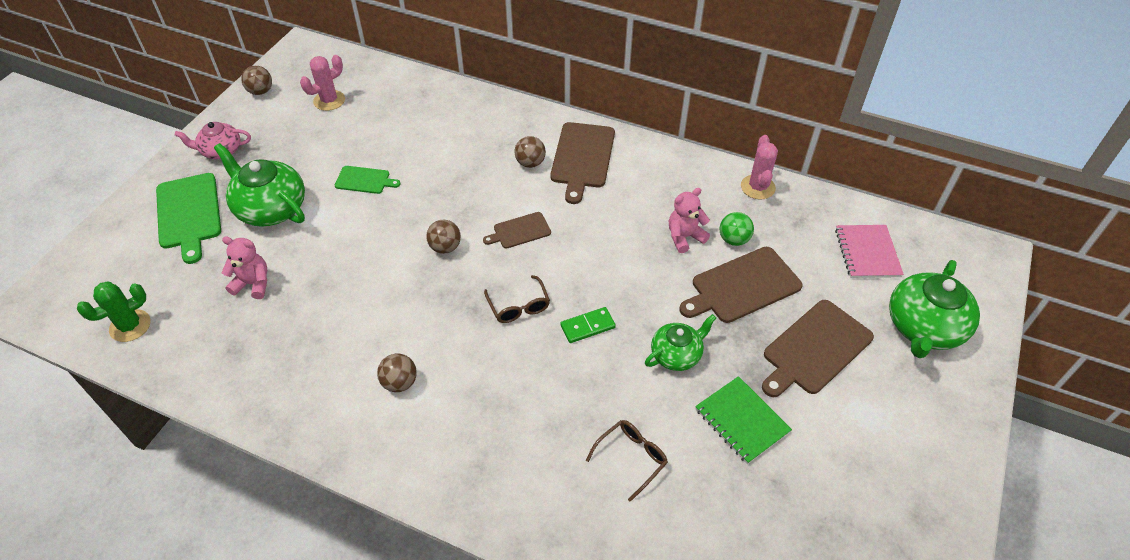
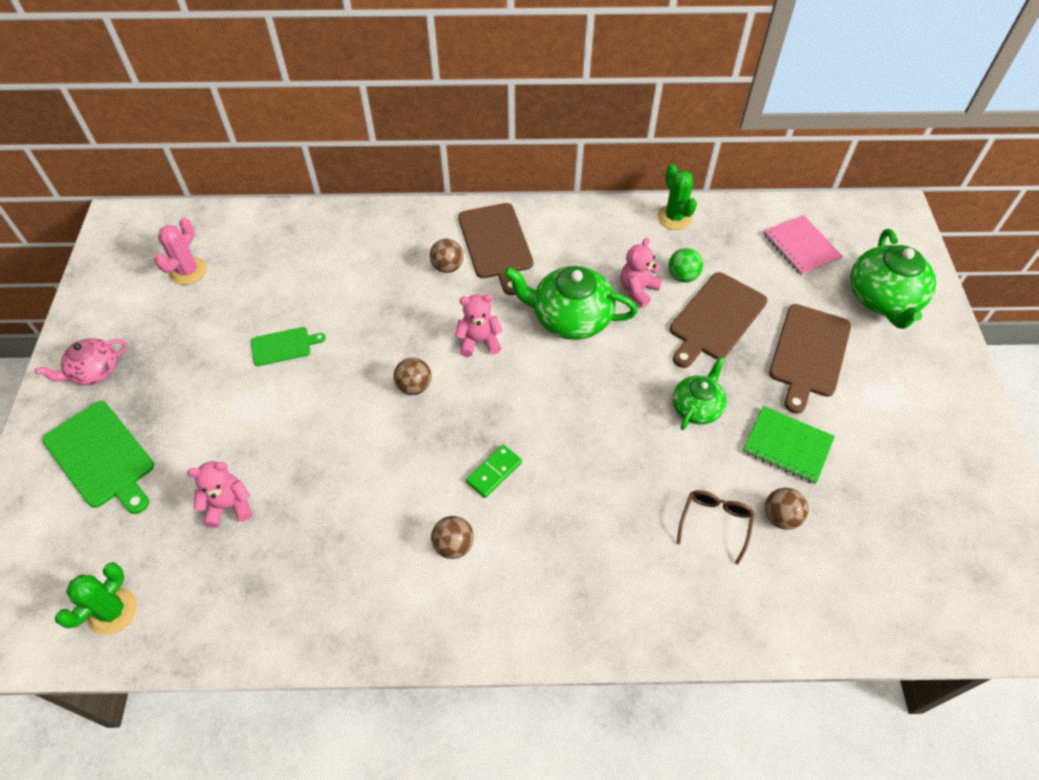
camera: 25 degrees left, 5 degrees up
green teapot [214,143,305,227] -> green teapot moved to [504,266,638,340]
brown ball [242,66,272,95] -> brown ball moved to [765,488,809,530]
brown cutting board [483,212,551,249] -> pink teddy bear [455,294,503,357]
brown glasses [484,275,550,323] -> none
green domino [560,307,616,343] -> green domino moved to [466,445,522,498]
pink cactus [741,135,778,199] -> green cactus [657,164,697,230]

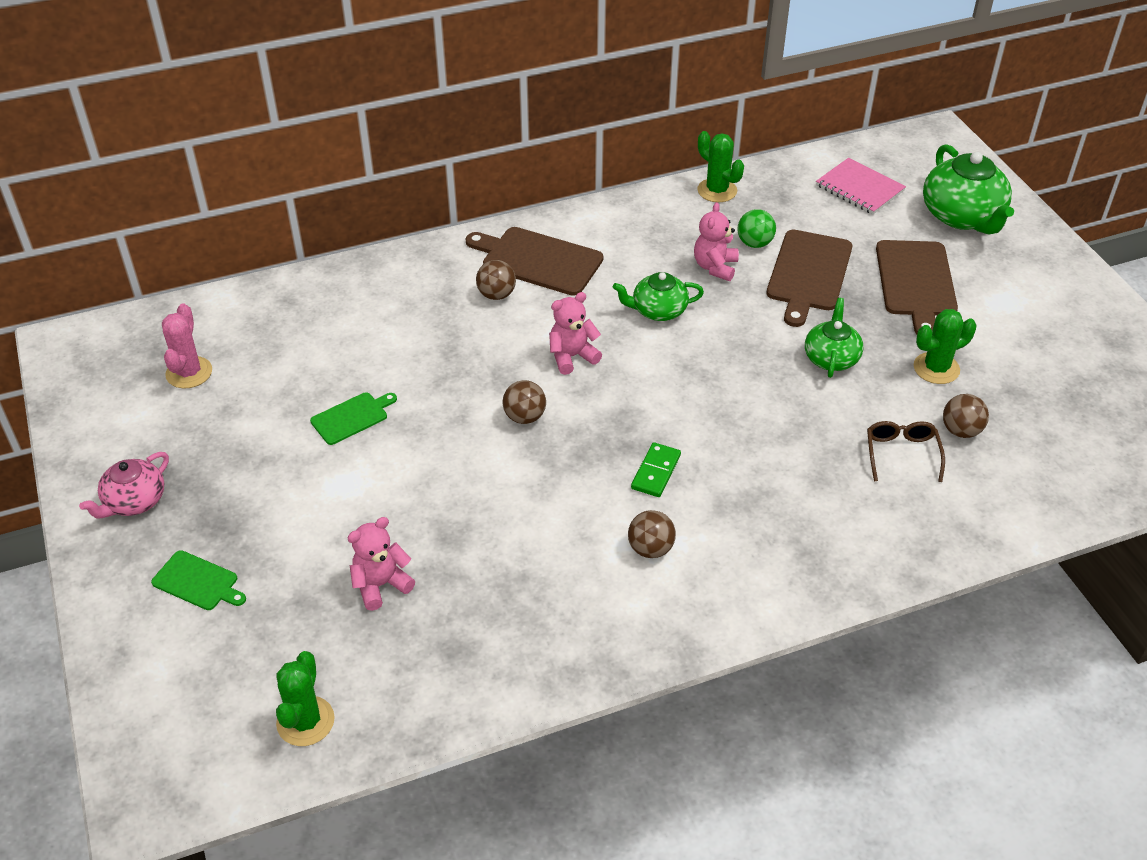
camera: 20 degrees left, 10 degrees down
green cutting board [42,401,154,514] -> green cutting board [151,550,246,610], size x0.56
brown cutting board [458,203,533,295] -> brown cutting board turned 150 degrees clockwise [466,227,603,296]
green teapot [504,266,638,340] -> green teapot [613,272,704,321], size x0.61
green notebook [743,406,835,484] -> green cactus [914,309,976,384]

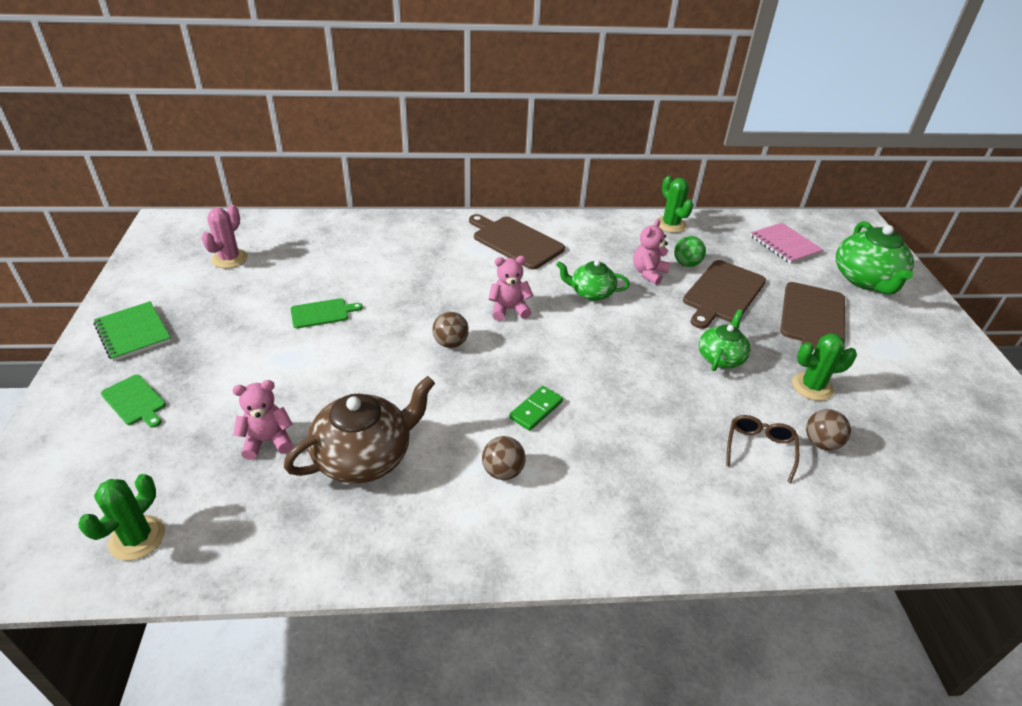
camera: 15 degrees right, 5 degrees down
pink teapot [79,452,169,518] -> green notebook [93,301,171,361]
brown ball [476,260,516,300] -> none
none -> brown teapot [284,376,435,484]

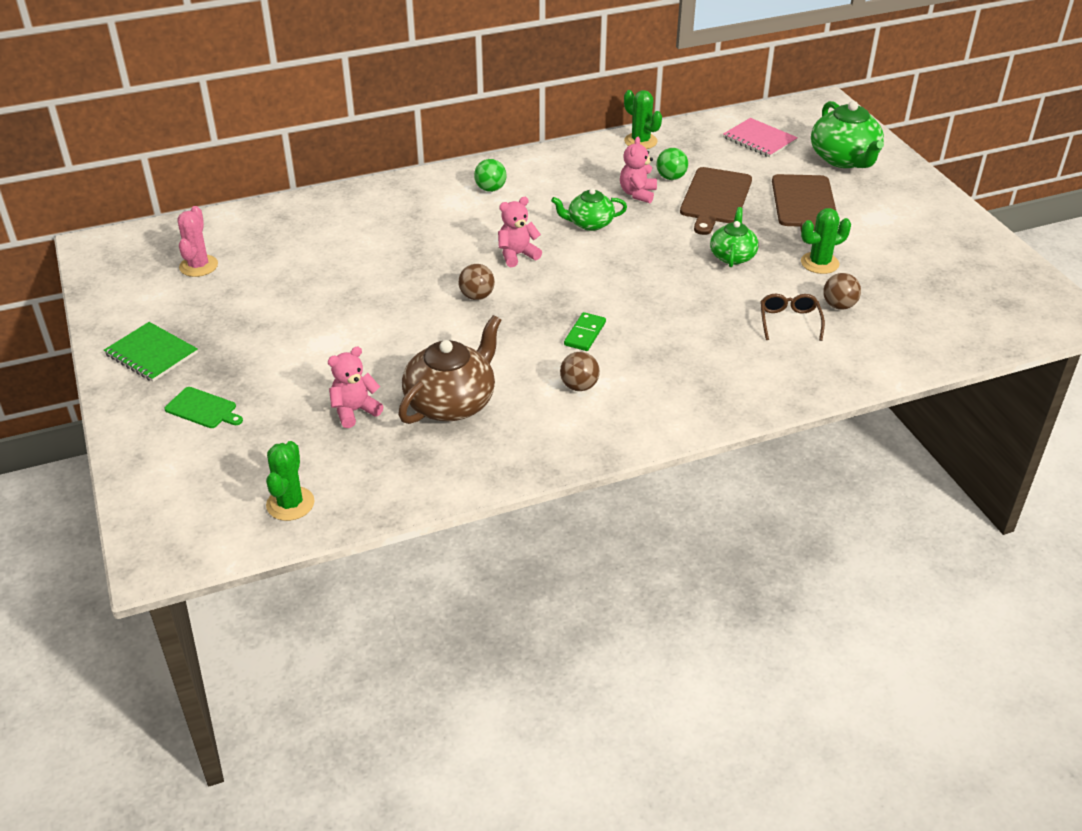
camera: 15 degrees left, 0 degrees up
green cutting board [290,298,363,328] -> none
brown cutting board [469,214,565,269] -> green ball [474,159,506,192]

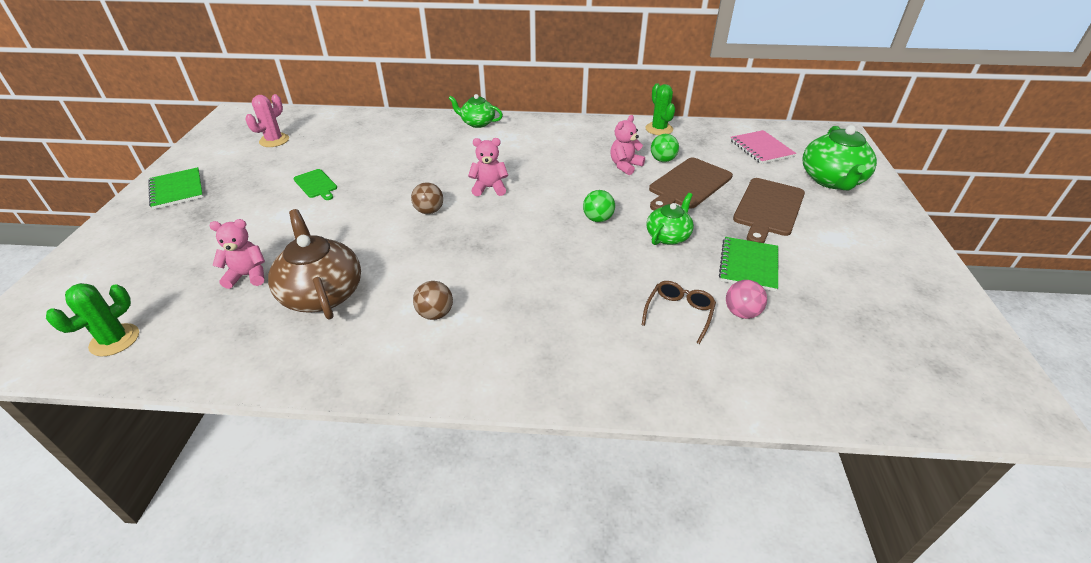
camera: 25 degrees right, 0 degrees up
green cutting board [165,387,243,428] -> green cutting board moved to [293,169,337,200]
brown teapot [398,315,501,424] -> brown teapot turned 90 degrees counterclockwise [268,209,361,320]
green ball [474,159,506,192] -> green ball moved to [583,190,615,222]
green teapot [551,188,627,231] -> green teapot moved to [448,94,503,128]
green domino [564,312,606,351] -> none
green cactus [801,208,851,274] -> green notebook [719,237,778,291]
brown ball [823,273,861,310] -> pink ball [726,280,767,319]

